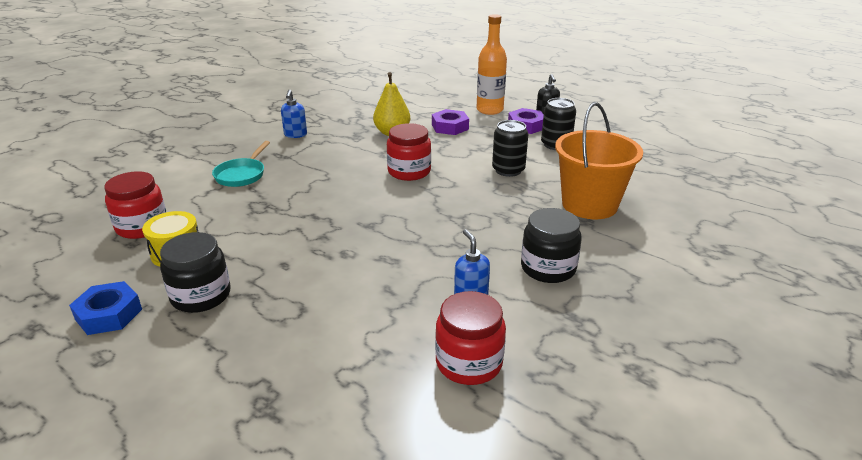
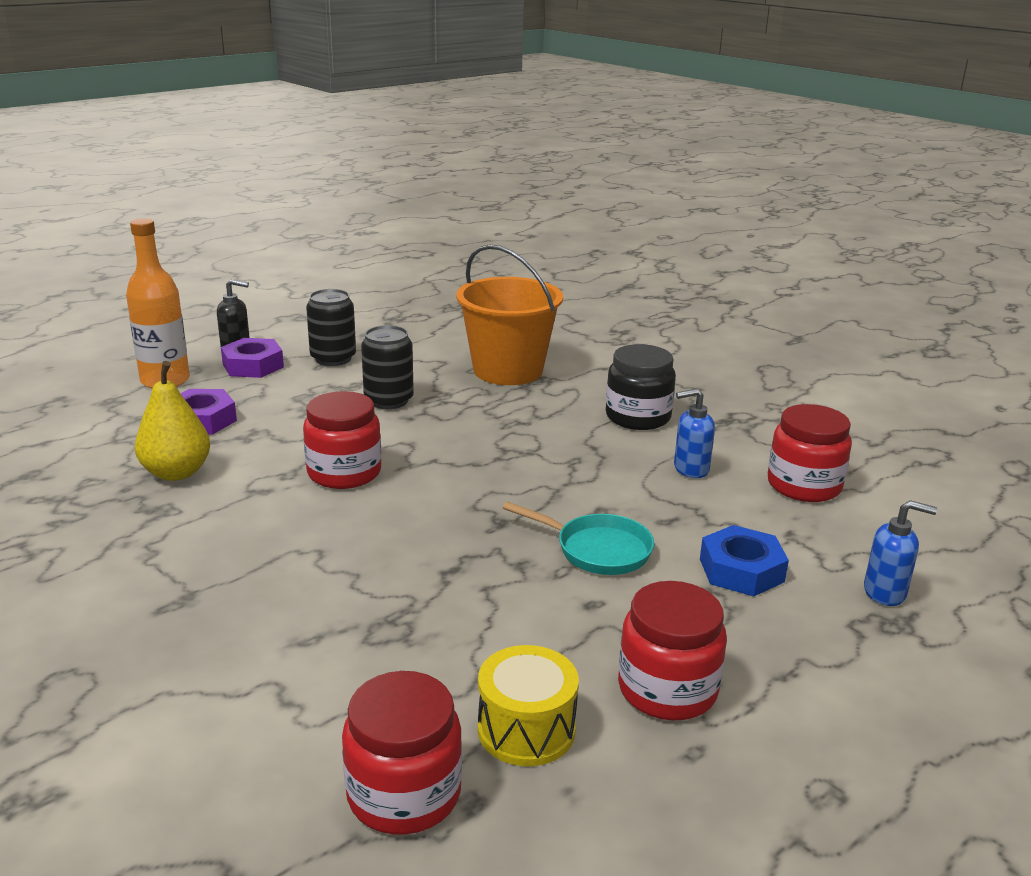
camera: 80 degrees left, 5 degrees down
blue nut [69,281,142,335] -> blue nut moved to [700,525,789,596]
black jar [160,232,230,313] -> red jar [618,581,727,721]
turquoise pan [212,141,270,187] -> turquoise pan moved to [503,501,655,575]
blue soap dispenser [281,90,307,138] -> blue soap dispenser moved to [864,500,937,606]

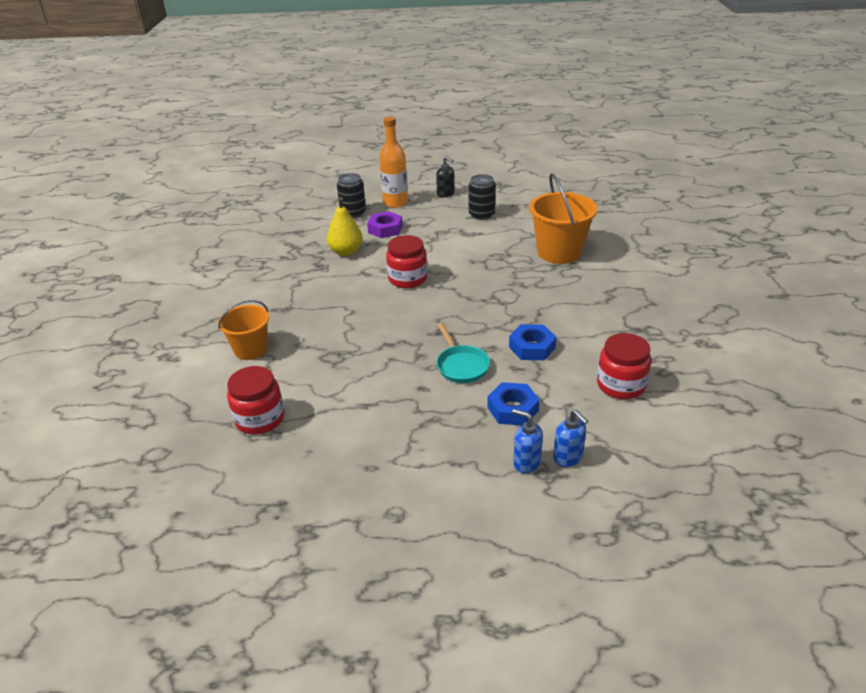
camera: 45 degrees right, 10 degrees up
purple nut [221,338,284,378] -> none
black can [361,325,414,409] -> black can moved to [337,173,366,218]
yellow drum [478,645,579,766] -> none
black jar [606,344,676,430] -> none
red jar [618,581,727,721] -> none
blue soap dispenser [674,388,715,478] -> blue soap dispenser moved to [512,409,543,474]
none -> orange bucket [218,300,269,360]
none -> blue nut [509,324,556,360]

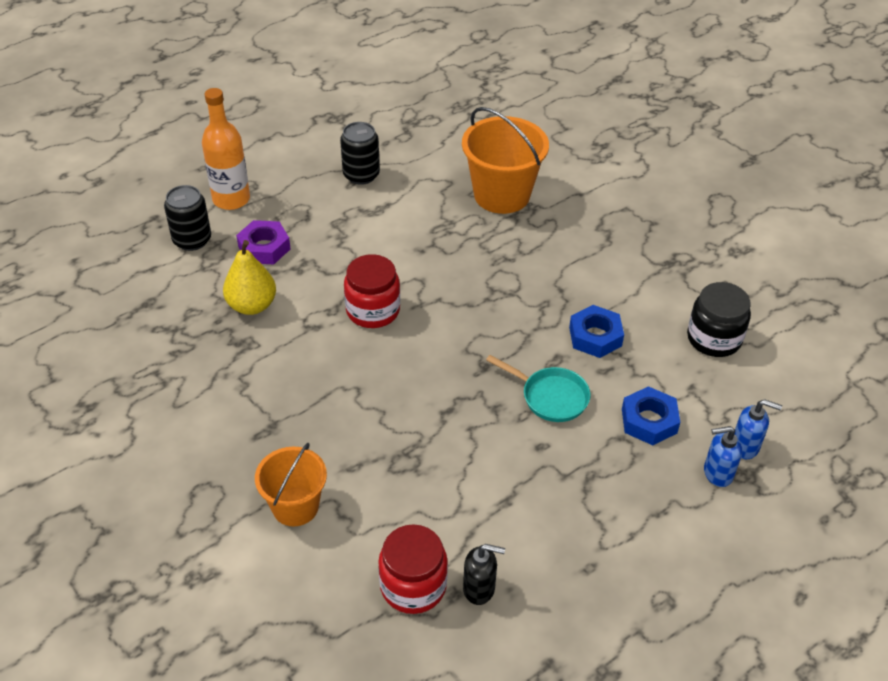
camera: 40 degrees left, 10 degrees up
black soap dispenser [436,156,455,197] -> black soap dispenser moved to [463,544,505,605]
red jar [597,333,651,399] -> black jar [687,282,751,357]

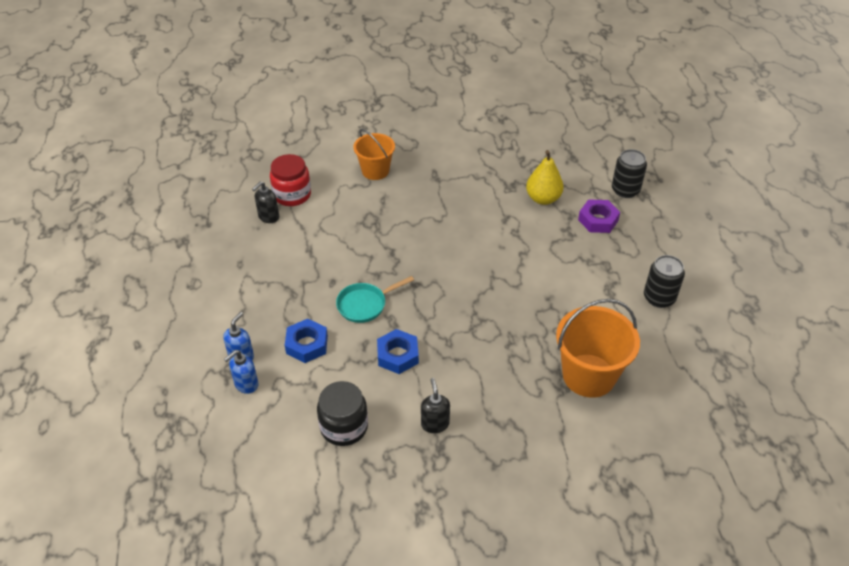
camera: 120 degrees right, 0 degrees up
orange bottle [202,88,250,210] -> none
red jar [344,254,400,328] -> none
none -> black soap dispenser [421,378,450,433]

